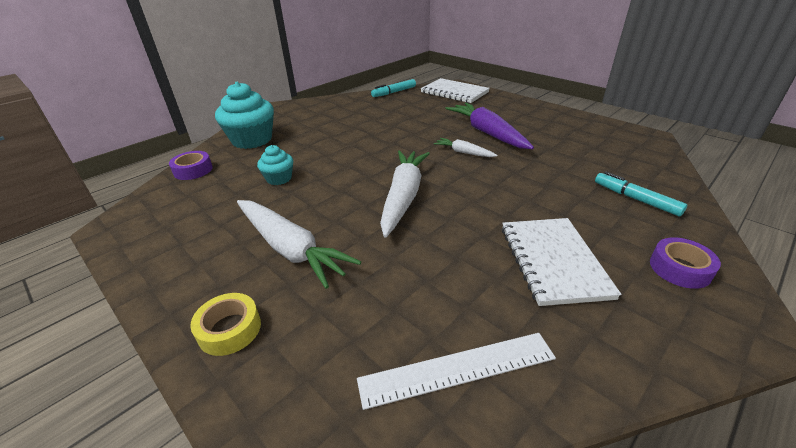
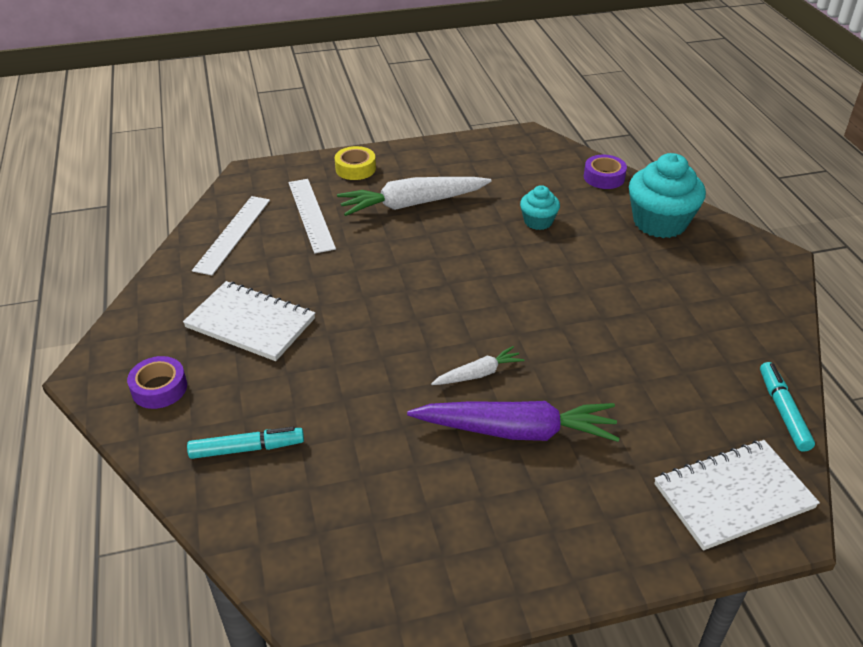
camera: 120 degrees right, 5 degrees up
white carrot [380,150,430,237] -> none
none -> white ruler [288,179,336,254]

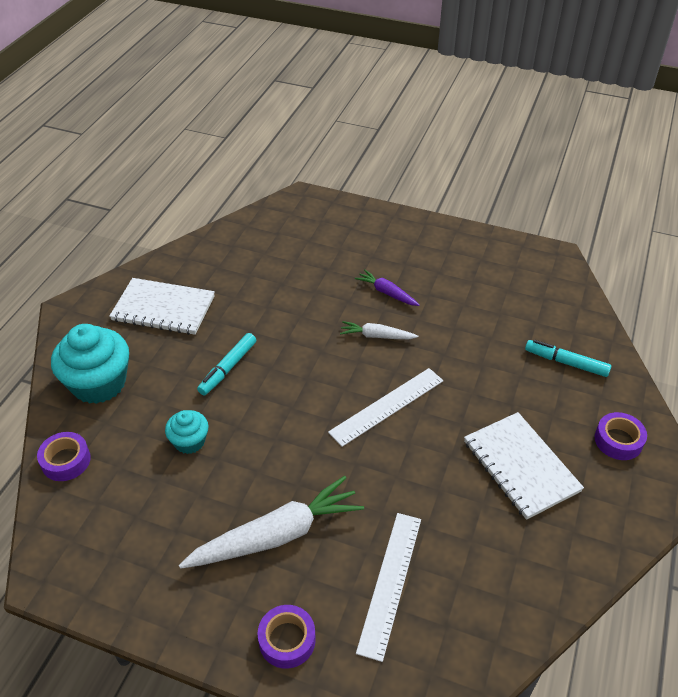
camera: 145 degrees left, 5 degrees up
white ruler [192,196,270,275] -> white ruler moved to [328,368,443,447]
yellow tape [335,146,376,180] -> purple tape [257,605,316,669]
white carrot [337,177,491,216] -> white carrot turned 45 degrees counterclockwise [179,476,364,569]
purple carrot [407,401,620,442] -> purple carrot [355,269,420,306], size x0.51
white notebook [654,440,820,550] -> white notebook moved to [109,278,215,335]
turquoise marker [760,362,815,452] -> turquoise marker moved to [197,333,256,395]

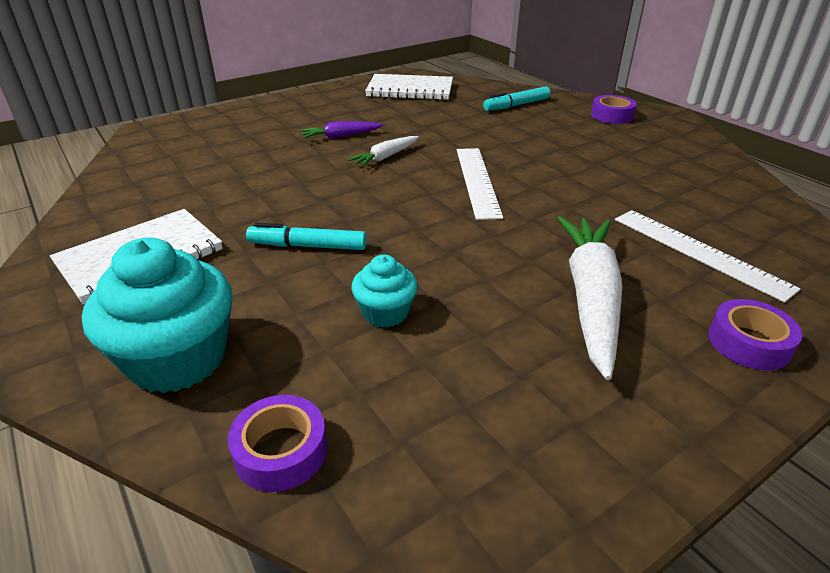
camera: 55 degrees left, 10 degrees down
turquoise marker [197,333,256,395] -> turquoise marker turned 120 degrees clockwise [246,222,367,250]
white notebook [464,412,584,520] -> white notebook moved to [365,74,453,100]

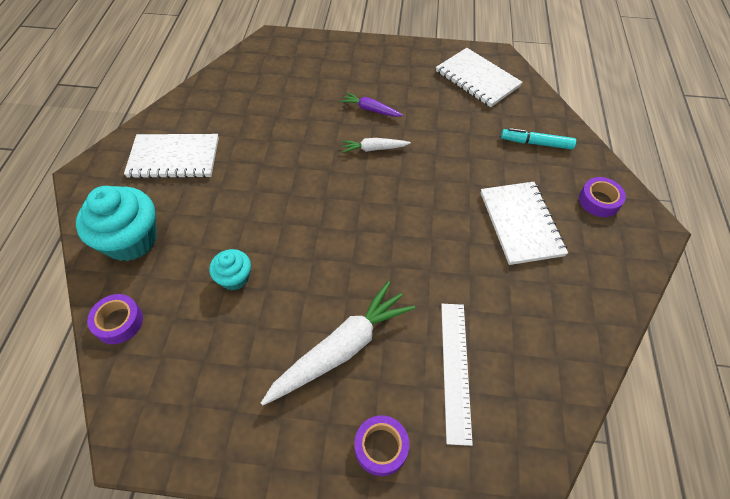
camera: 40 degrees right, 20 degrees up
turquoise marker [246,222,367,250] -> none
white ruler [457,148,503,220] -> none
none -> white notebook [481,182,568,265]

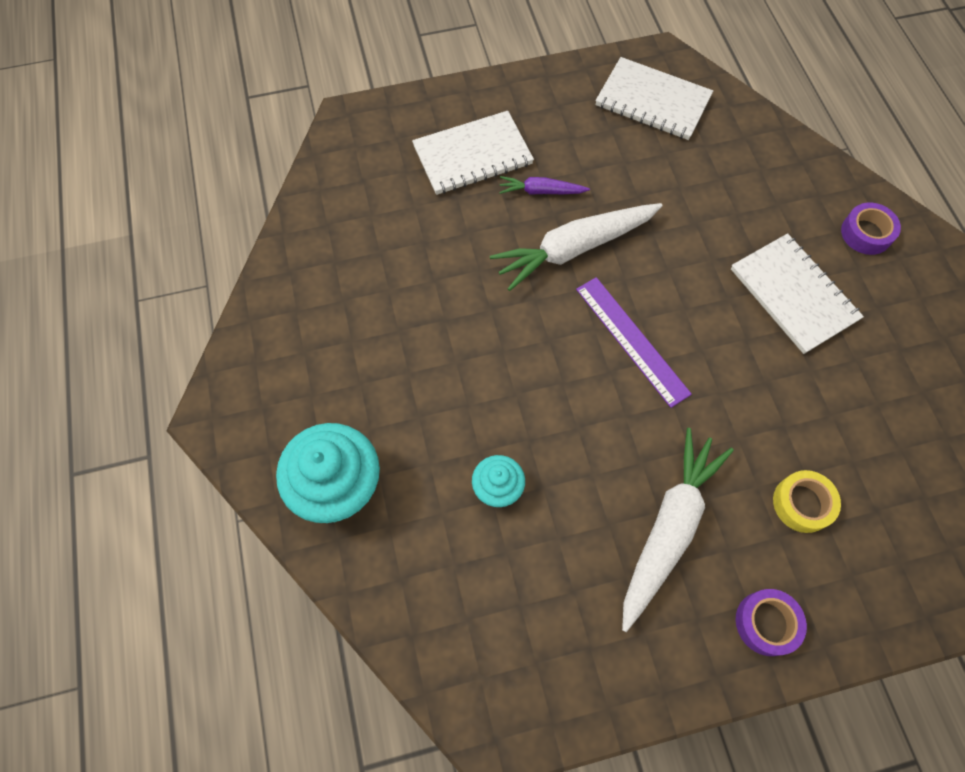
camera: 20 degrees left, 10 degrees up
purple tape [87,294,143,344] -> none
white notebook [124,134,219,179] -> white notebook moved to [412,111,534,195]
white carrot [341,138,411,153] -> white carrot [490,203,662,291], size x1.97
white ruler [441,304,473,446] -> yellow tape [773,470,841,533]
turquoise marker [501,128,576,150] -> none
none -> purple ruler [576,277,692,408]

